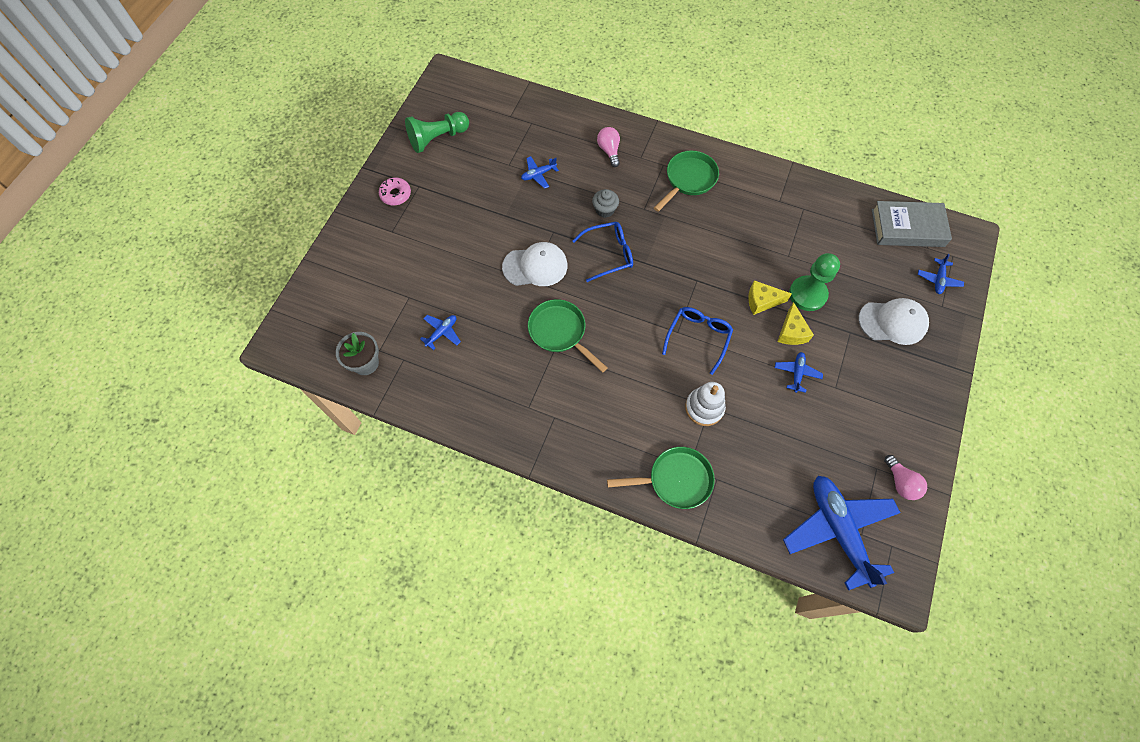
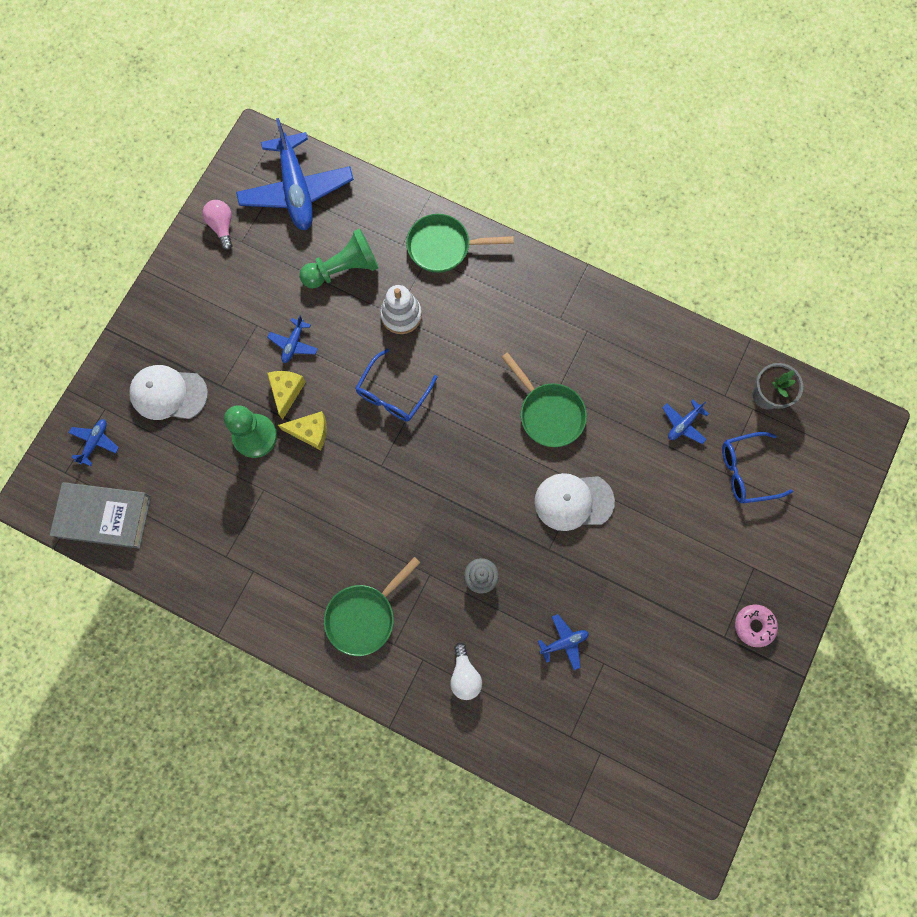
camera: 175 degrees left, 10 degrees up
green pawn [405,112,469,153] -> green pawn moved to [300,228,379,289]
blue glasses [572,222,633,282] -> blue glasses moved to [722,432,793,503]
pink light bulb [597,127,620,167] -> white light bulb [450,643,482,700]

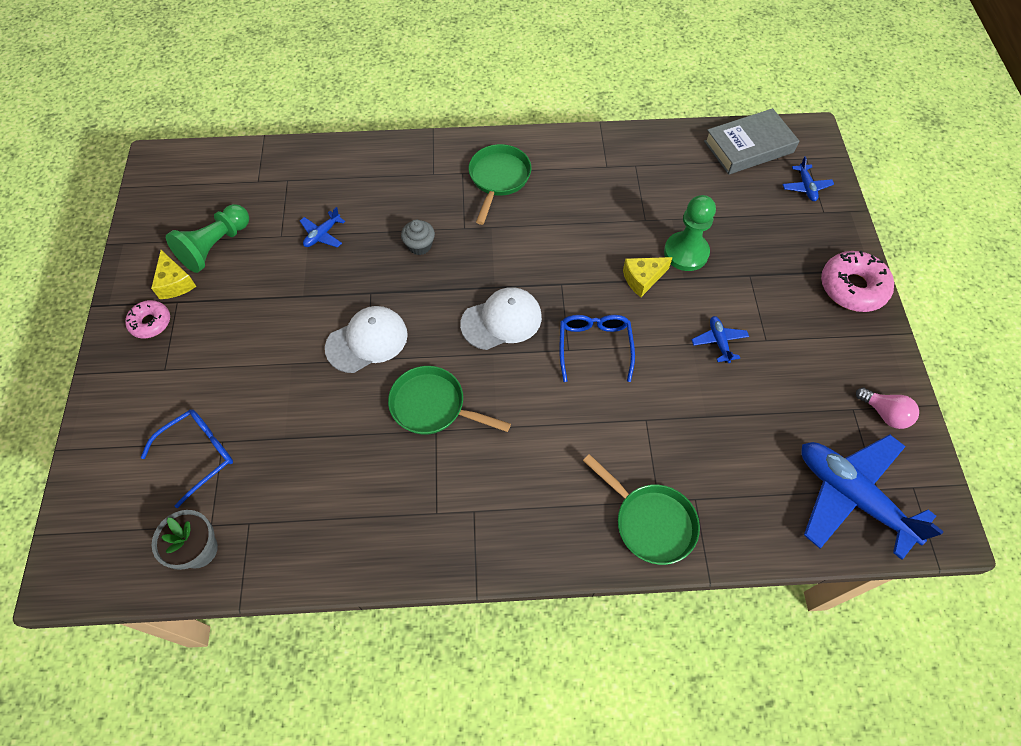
camera: 150 degrees right, 15 degrees down
white cap [129,365,208,420] -> white cap moved to [460,287,542,350]
yellow cheese [267,371,306,419] -> yellow cheese moved to [151,250,196,299]
green pawn [300,228,379,289] -> green pawn moved to [166,204,249,273]
white stacking toy [380,285,422,334] -> none
green pan [406,214,514,273] -> green pan turned 75 degrees clockwise [583,454,700,565]
white light bulb [450,643,482,700] -> none
blue plane [663,400,709,444] -> none
none -> pink donut [821,251,894,312]

